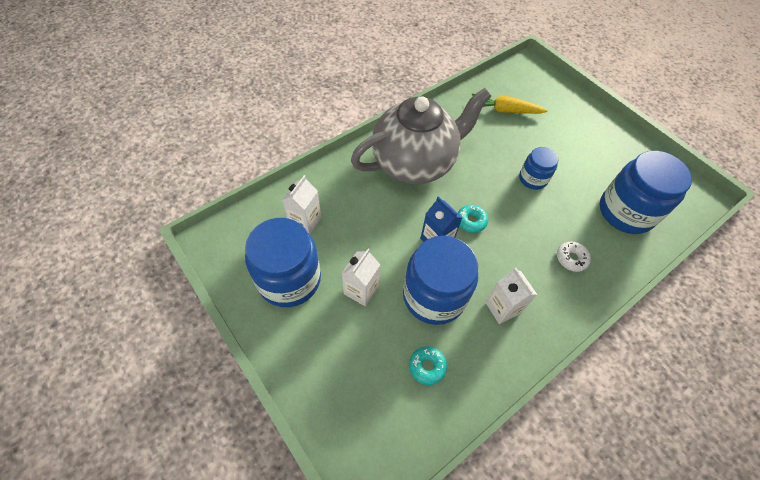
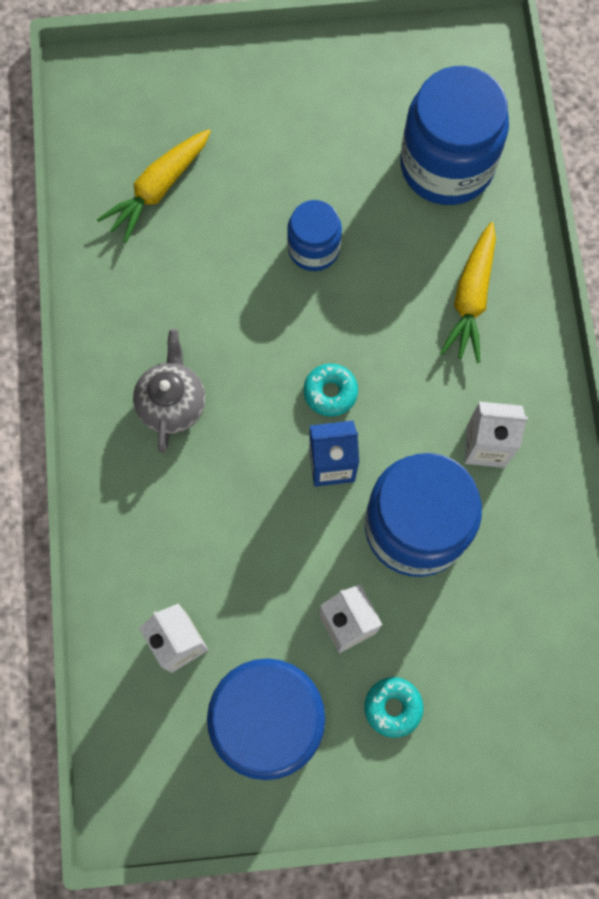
camera: 55 degrees left, 15 degrees up
grey teapot [351,88,491,184] -> grey teapot [133,329,205,453], size x0.45
turquoise donut [409,346,447,385] -> turquoise donut moved to [364,677,424,738]
white donut [557,241,591,272] -> yellow carrot [440,222,496,363]

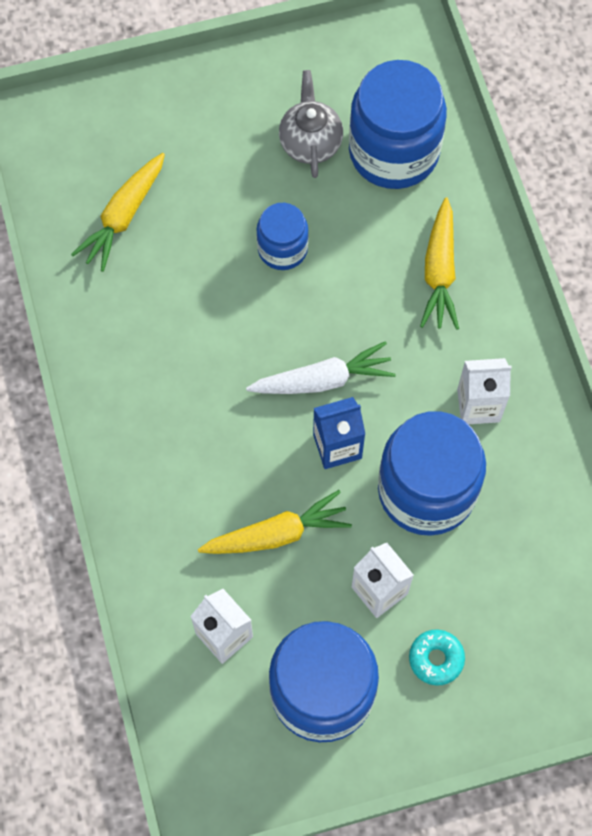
camera: 10 degrees left, 5 degrees down
grey teapot [133,329,205,453] -> grey teapot moved to [279,70,343,178]
turquoise donut [304,364,358,417] -> white carrot [246,341,396,394]
none -> yellow carrot [198,490,352,554]

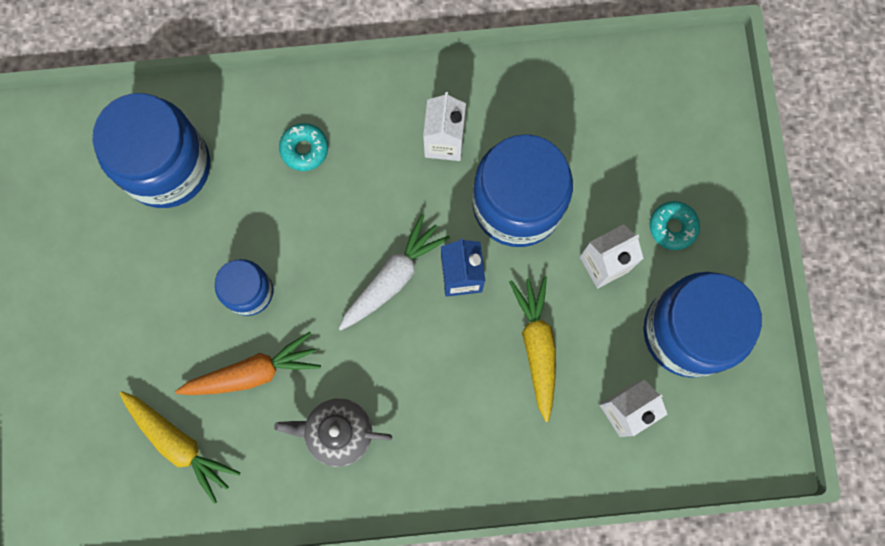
camera: 80 degrees left, 10 degrees up
white carrot [246,341,396,394] -> white carrot turned 45 degrees clockwise [338,214,450,330]
grey teapot [279,70,343,178] -> grey teapot moved to [274,398,392,467]
yellow carrot [420,197,459,330] -> turquoise donut [279,123,328,171]
none -> orange carrot [175,332,321,395]

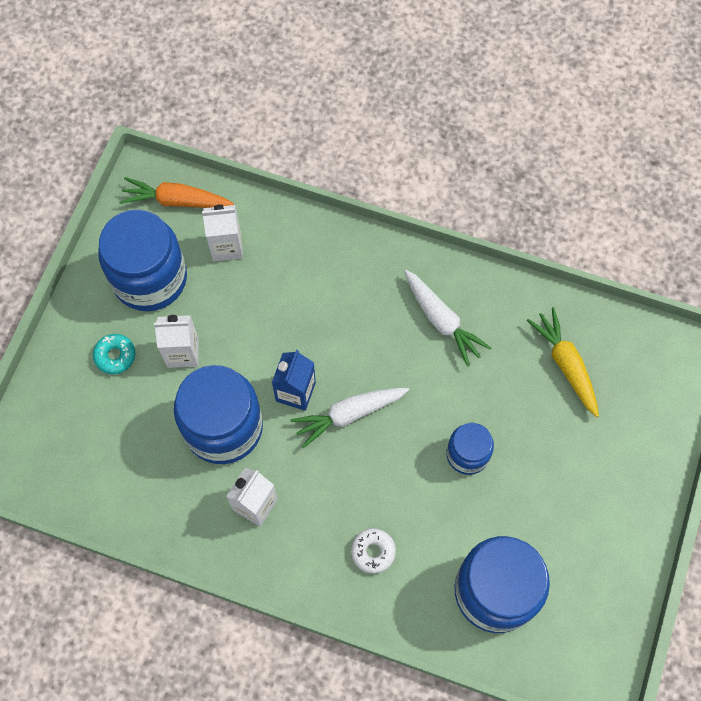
camera: 155 degrees left, 10 degrees down
orange carrot [175,332,321,395] -> orange carrot moved to [119,177,234,208]
grey teapot [274,398,392,467] -> white carrot [404,270,491,367]
turquoise donut [279,123,328,171] -> white donut [351,528,396,574]
yellow carrot [509,276,556,422] -> none

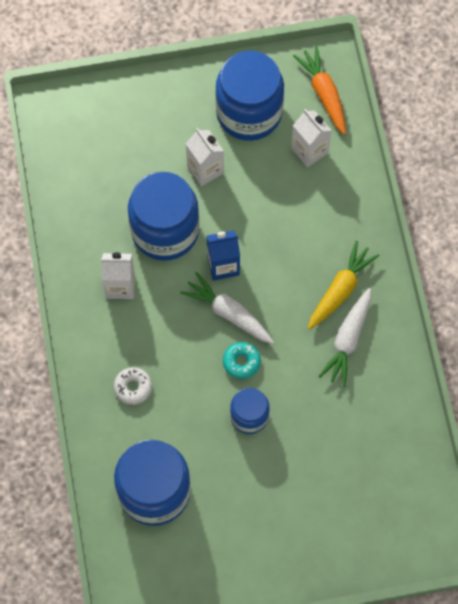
camera: 60 degrees right, 0 degrees up
turquoise donut [93,334,135,374] -> turquoise donut moved to [223,342,261,379]
yellow carrot [527,307,599,417] -> yellow carrot moved to [308,241,379,330]

